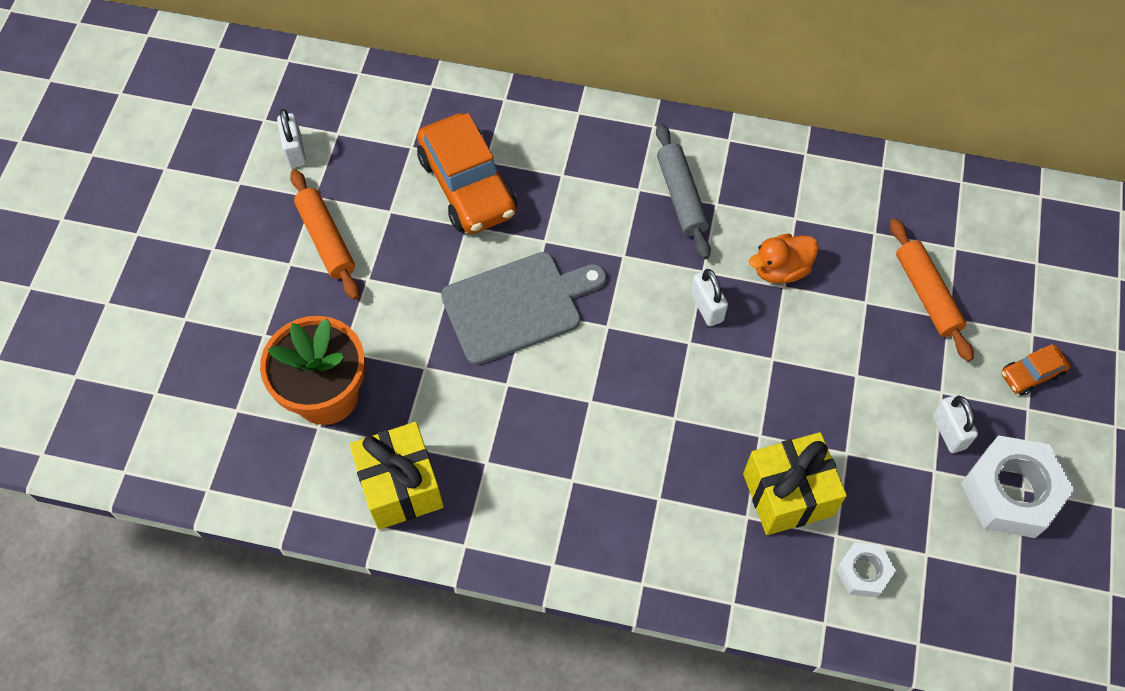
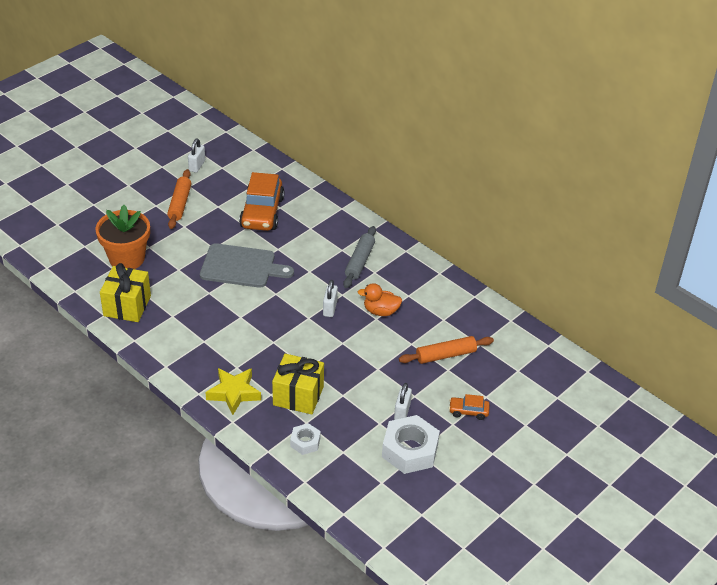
camera: 30 degrees right, 20 degrees down
orange rolling pin [890,218,974,362] -> orange rolling pin turned 60 degrees clockwise [399,336,494,364]
none -> yellow star [205,368,261,415]

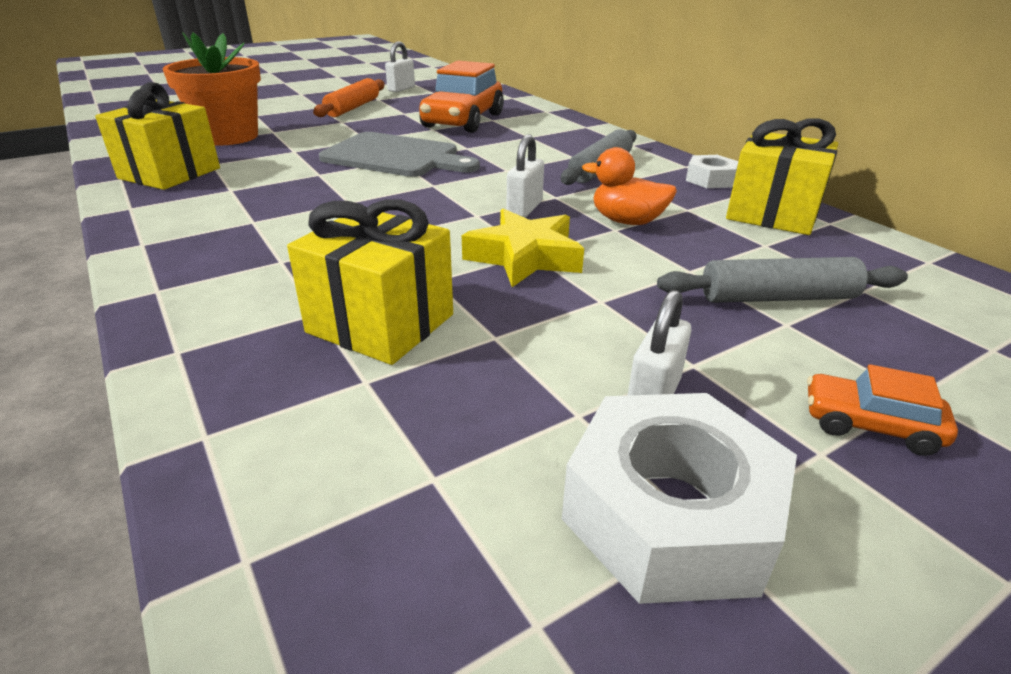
camera: 15 degrees right, 10 degrees down
yellow star [205,368,261,415] -> yellow star moved to [462,209,584,287]
white nut [290,423,321,455] -> white nut moved to [686,155,739,188]
orange rolling pin [399,336,494,364] -> grey rolling pin [657,257,908,303]
none -> yellow gift [726,119,838,235]

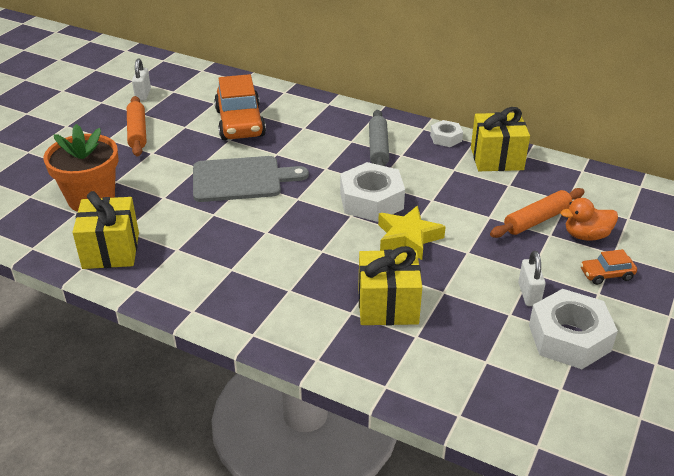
camera: 30 degrees left, 5 degrees up
white padlock [506,134,544,218] -> white nut [340,162,405,222]
orange duck [582,147,677,225] -> orange duck moved to [561,198,618,241]
grey rolling pin [657,257,908,303] -> orange rolling pin [490,188,585,238]

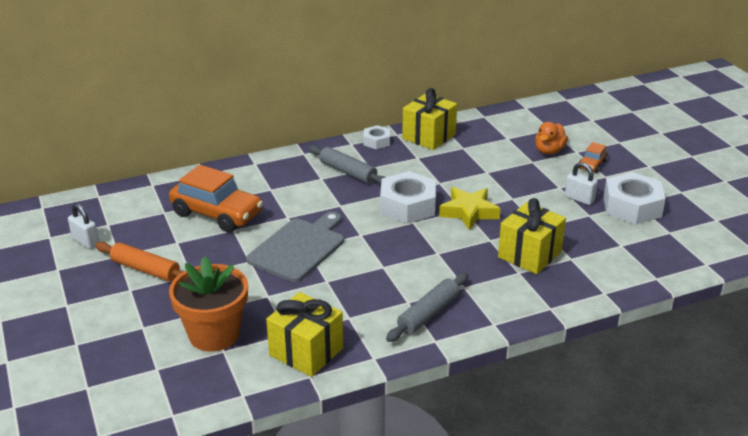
camera: 50 degrees left, 5 degrees down
orange rolling pin [490,188,585,238] -> none
none -> grey rolling pin [386,273,468,342]

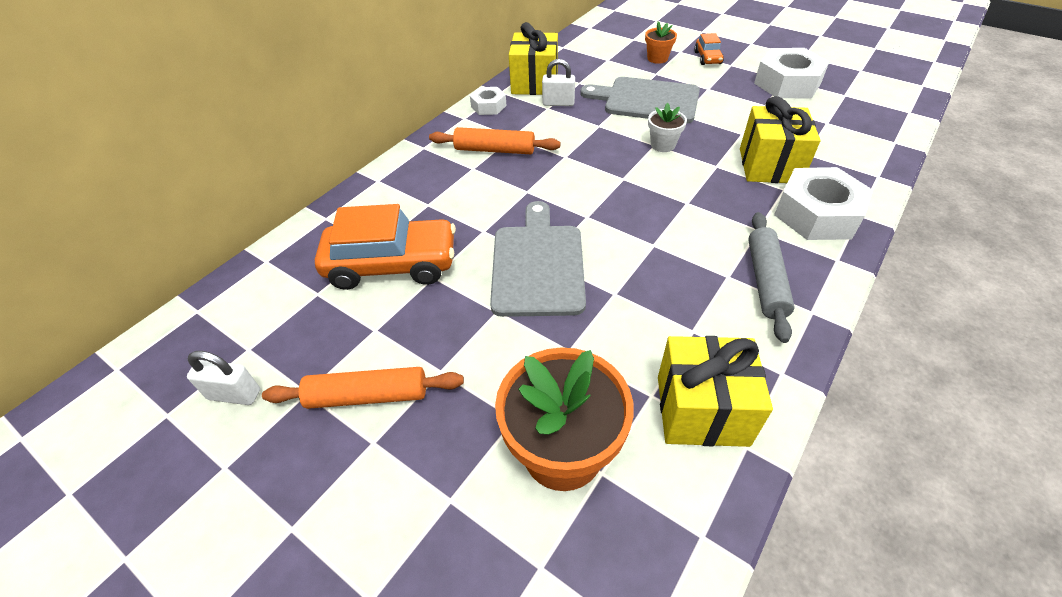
camera: 30 degrees left, 15 degrees up
grey rolling pin [308,145,386,185] -> orange rolling pin [429,127,561,154]
white nut [380,171,436,224] -> white nut moved to [774,167,873,240]
yellow star [439,187,501,231] -> white flower pot [648,103,687,152]
orange duck [535,122,568,154] -> orange flower pot [645,21,677,64]
white padlock [565,162,598,205] -> white padlock moved to [542,59,575,106]
none -> grey cutting board [580,77,700,123]

